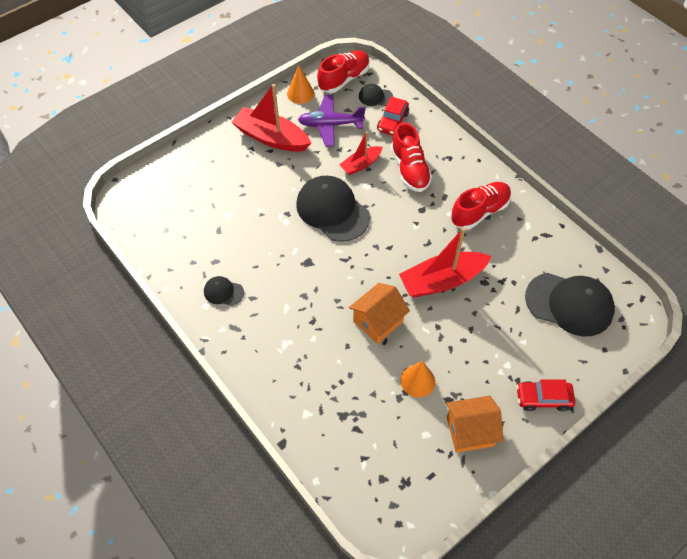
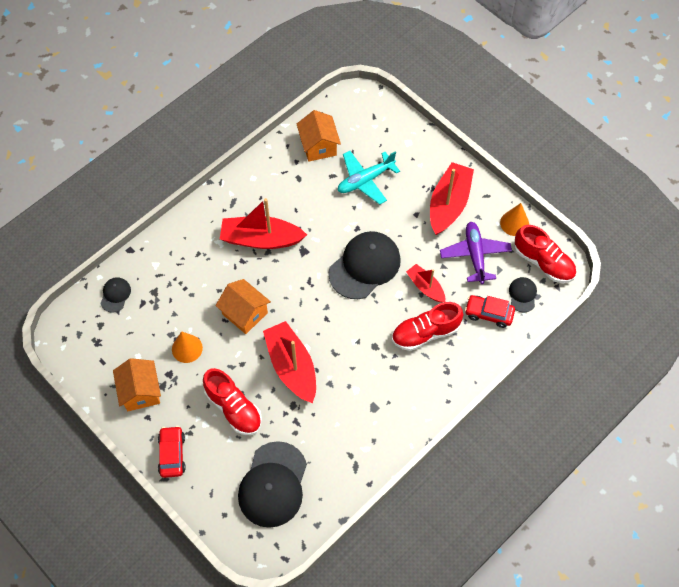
camera: 85 degrees right, 5 degrees up
black cap [204,276,244,306] -> black cap moved to [100,277,131,313]
red shoe [450,182,511,230] -> red shoe moved to [203,368,262,435]
none -> red boat [220,198,307,249]
none -> orange house [297,110,341,162]
none -> turquoise plane [338,151,400,205]

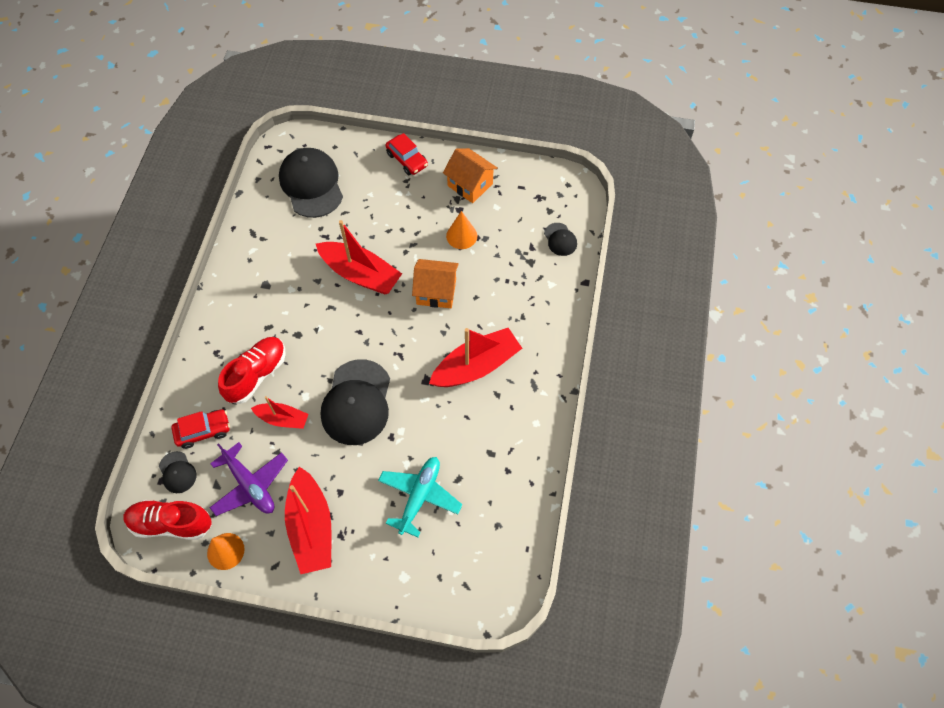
camera: 145 degrees right, 0 degrees up
red shoe [203,368,262,435] -> none
orange house [297,110,341,162] -> none

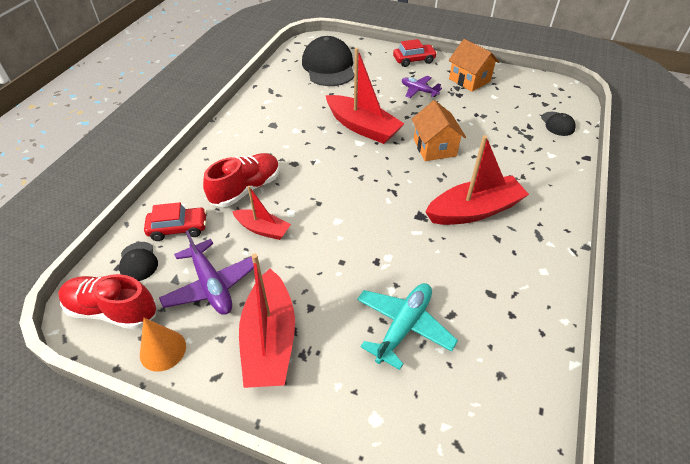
camera: 10 degrees right, 15 degrees down
black cap [321,359,390,445] -> none
red car [386,133,428,175] -> red car turned 75 degrees counterclockwise [393,39,437,67]
orange house [412,259,459,308] -> orange house turned 60 degrees clockwise [412,100,466,161]
orange cone [446,211,477,249] -> none
none -> purple plane [402,76,442,98]

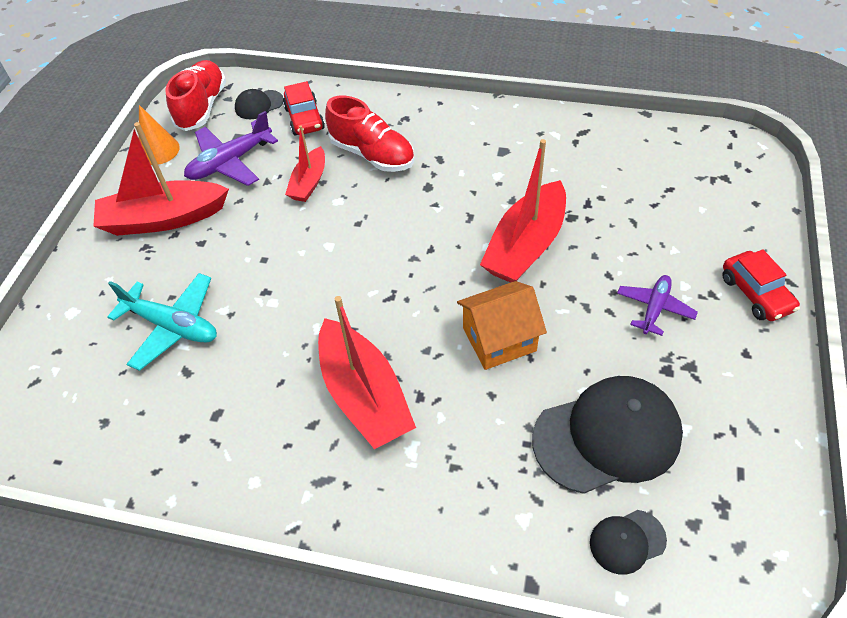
camera: 85 degrees right, 5 degrees up
black cap [302,36,354,86] -> black cap moved to [532,376,683,494]
orange house [449,39,499,92] -> none

